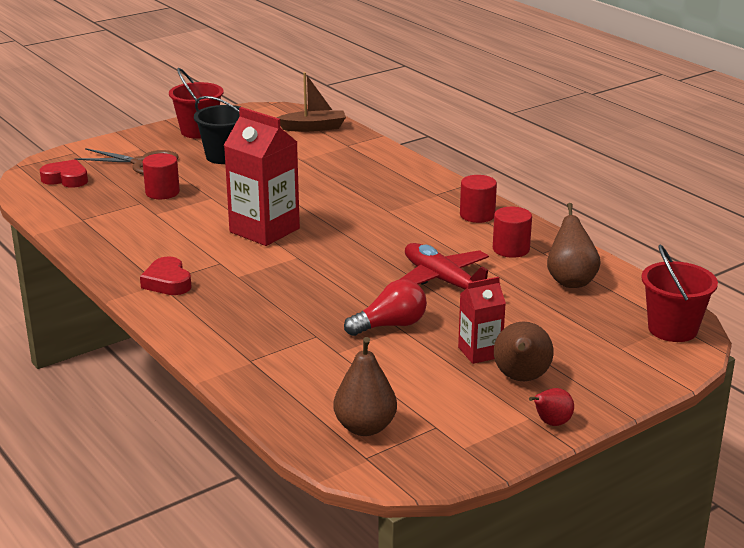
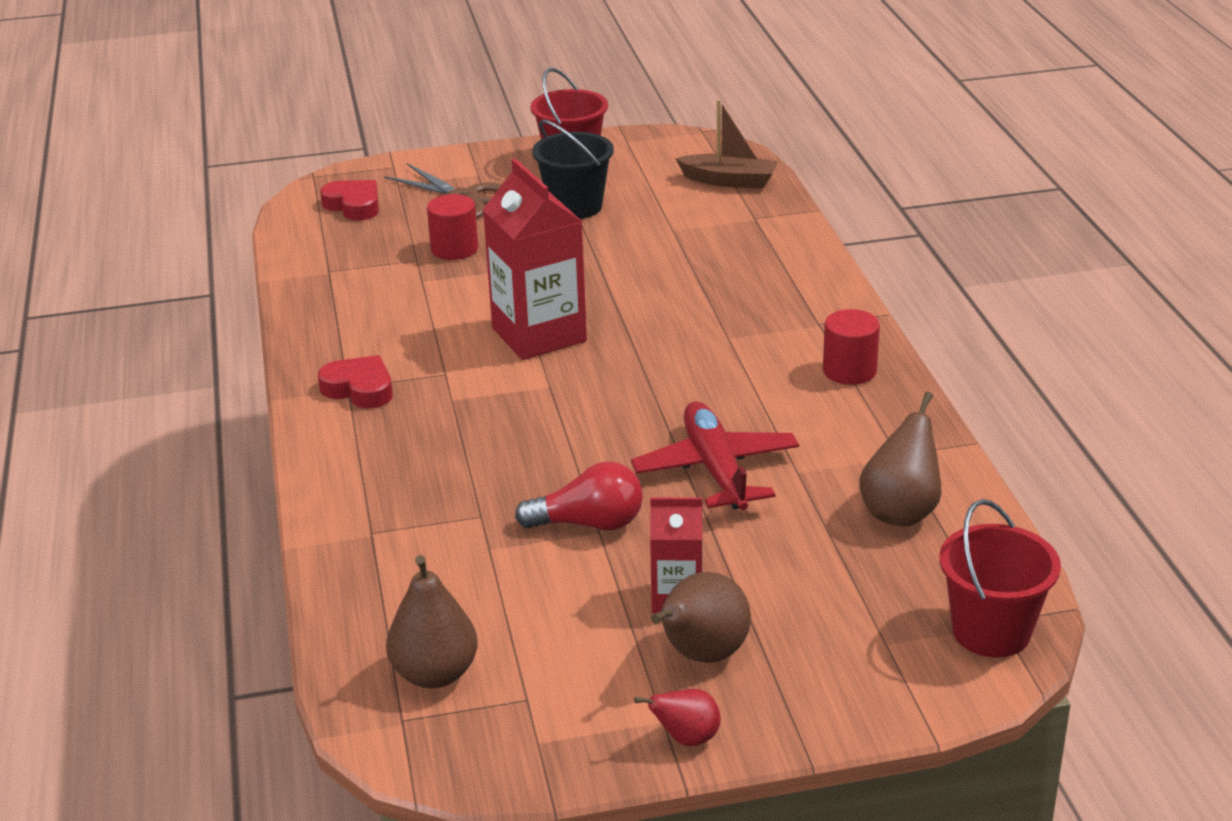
camera: 25 degrees right, 5 degrees up
red heart [140,257,192,295] -> red heart turned 120 degrees clockwise [318,355,393,409]
red cylinder [493,207,532,258] -> none

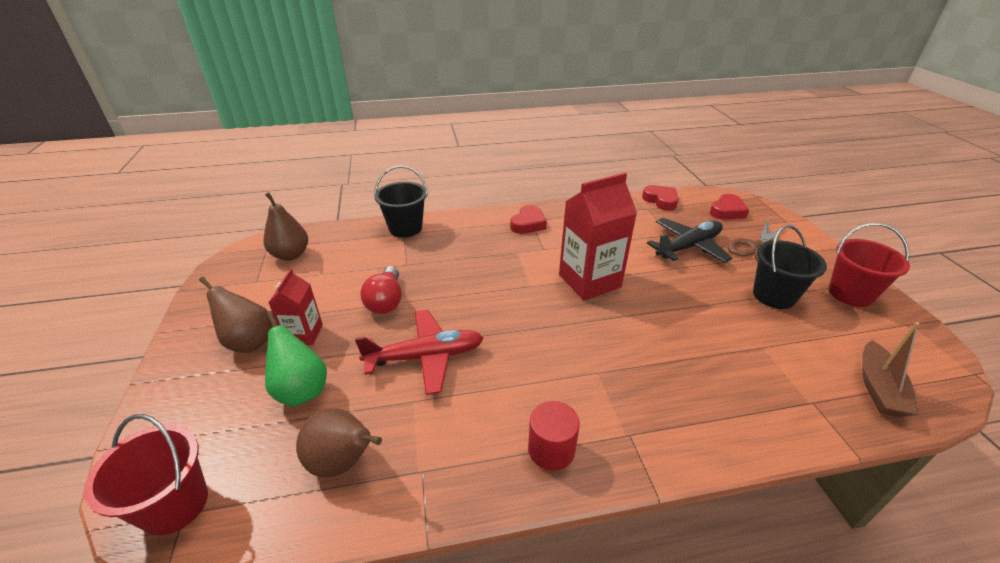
camera: 90 degrees right, 5 degrees up
red cylinder [427,194,478,260] -> black plane [647,218,733,263]
red pear [634,689,721,746] -> none
none -> green pear [265,311,327,407]
none -> black bucket [374,166,428,237]
none -> red heart [642,185,679,211]

